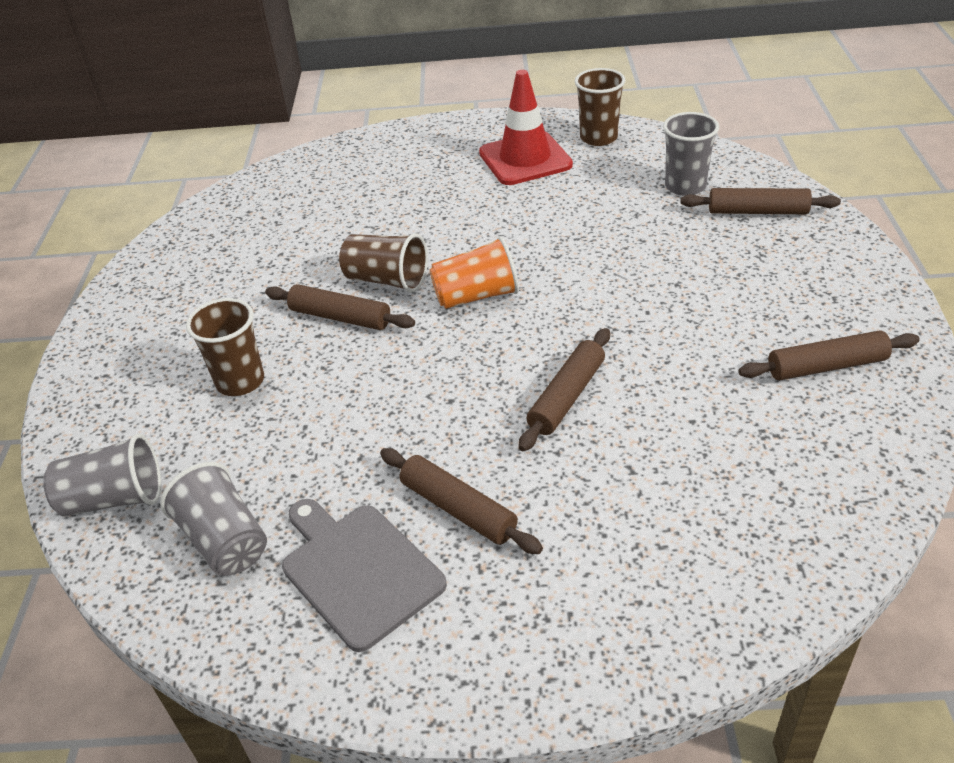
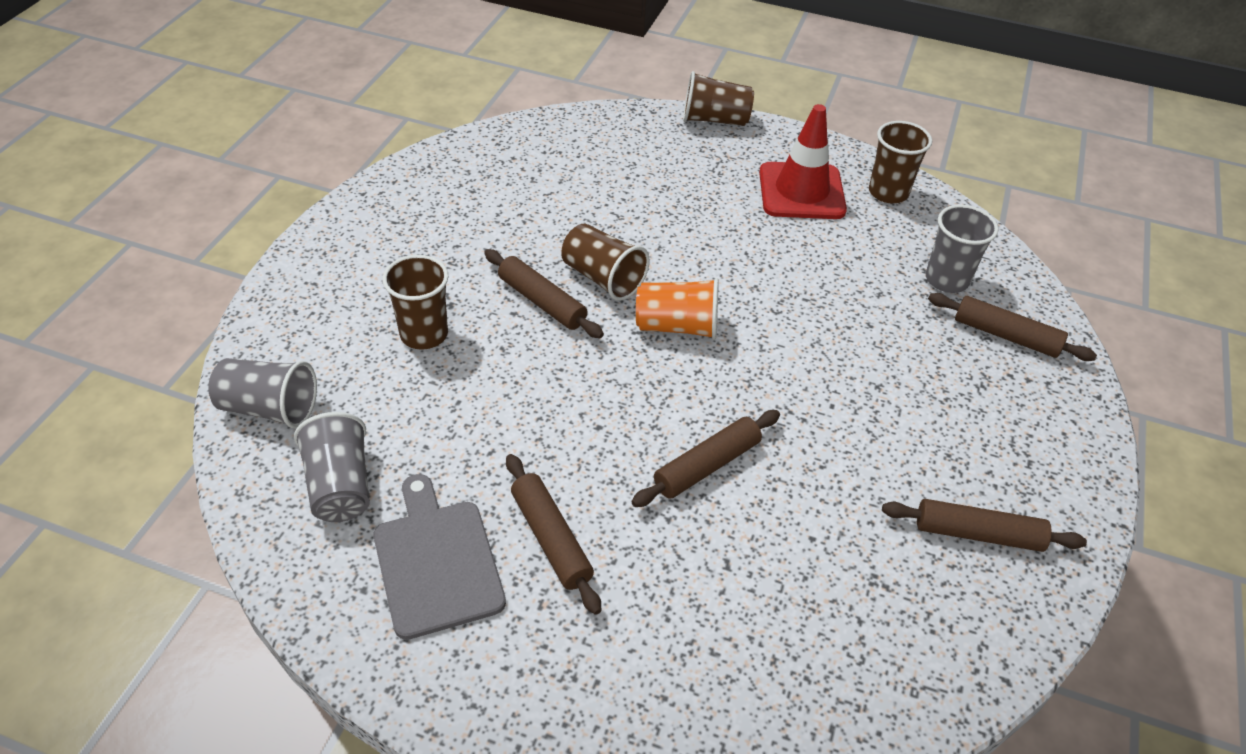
camera: 15 degrees right, 5 degrees up
none -> brown cup [683,71,754,126]

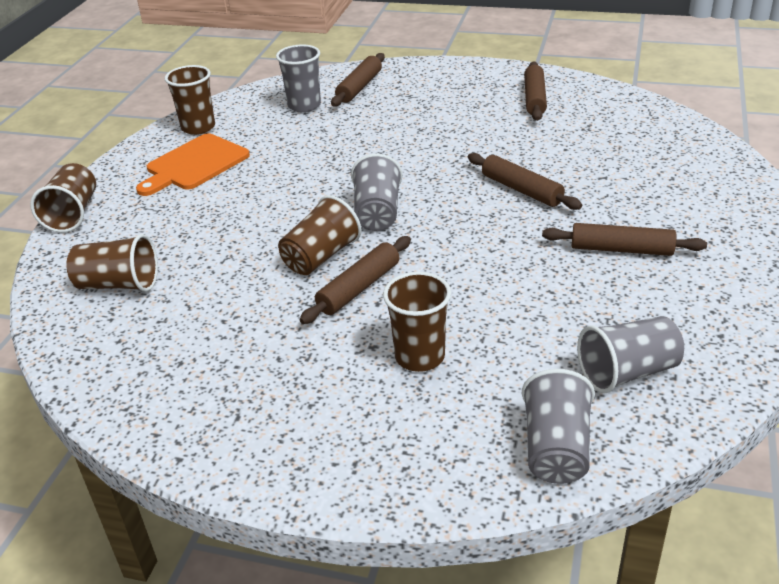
camera: 90 degrees left, 10 degrees down
grey cutting board [373,474,506,640] -> none
brown rolling pin [506,454,601,615] -> brown rolling pin turned 45 degrees clockwise [542,223,707,256]
orange cup [636,278,719,340] -> grey cup [351,154,403,231]
red traffic cone [759,104,847,219] -> orange cutting board [136,133,250,196]
none -> brown cup [66,234,158,292]

